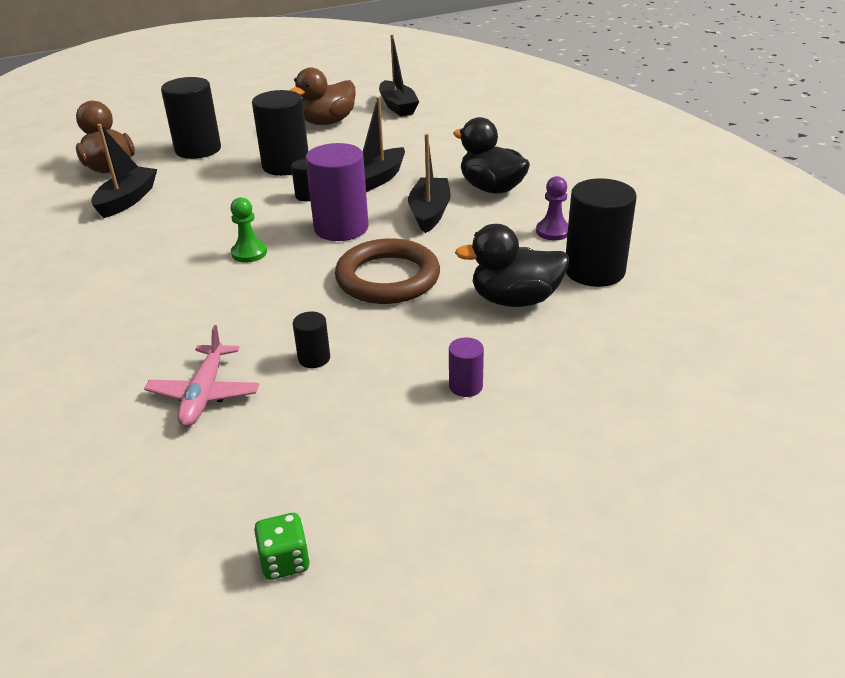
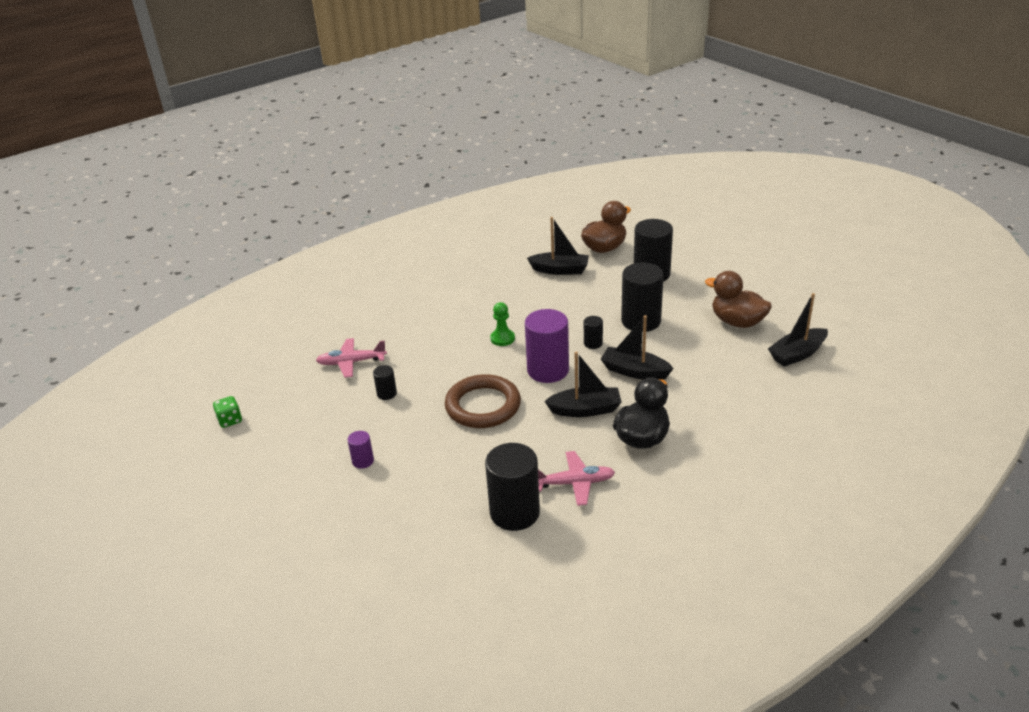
camera: 80 degrees right, 0 degrees up
black duck [455,224,569,307] -> none
purple pawn [536,176,568,240] -> pink plane [538,451,615,506]

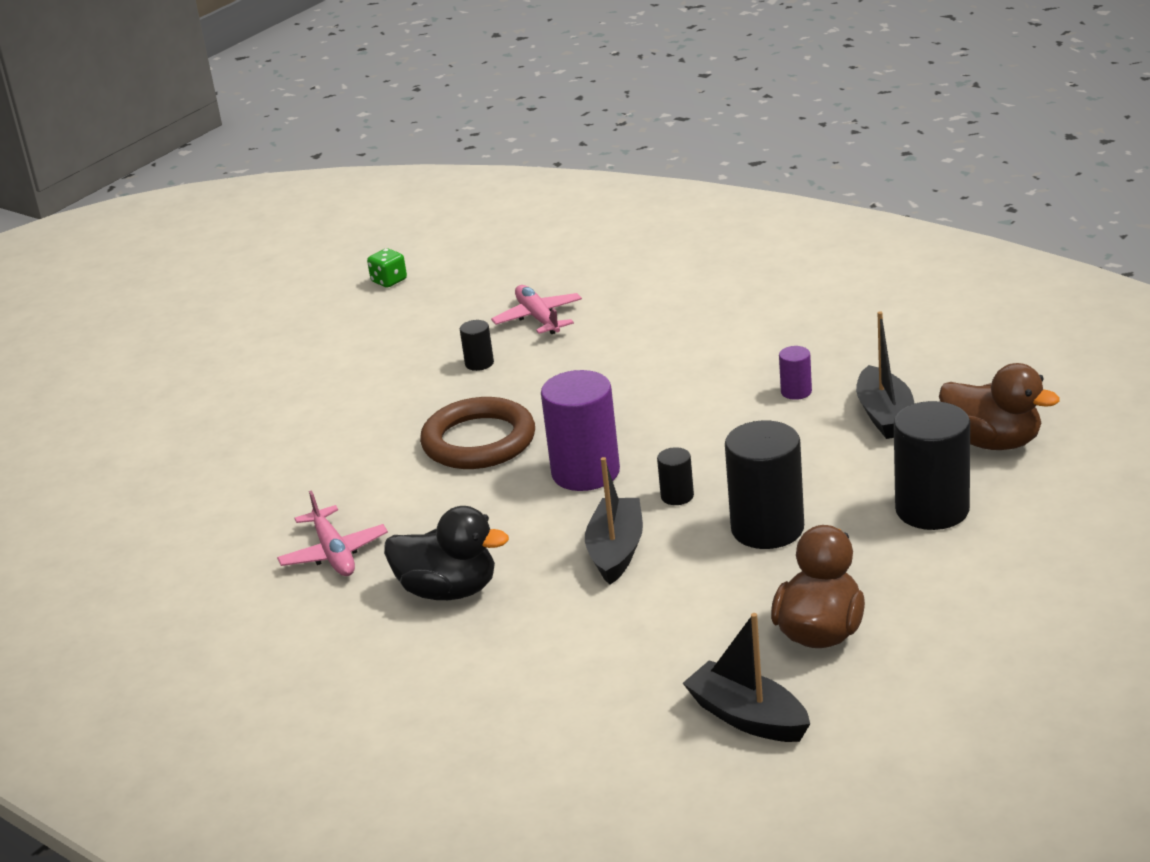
camera: 75 degrees right, 5 degrees down
purple cylinder [347,431,374,469] -> purple cylinder moved to [779,346,812,400]
black cylinder [485,443,540,531] -> none
green pawn [490,302,515,346] -> none
black boat [544,351,622,417] -> none

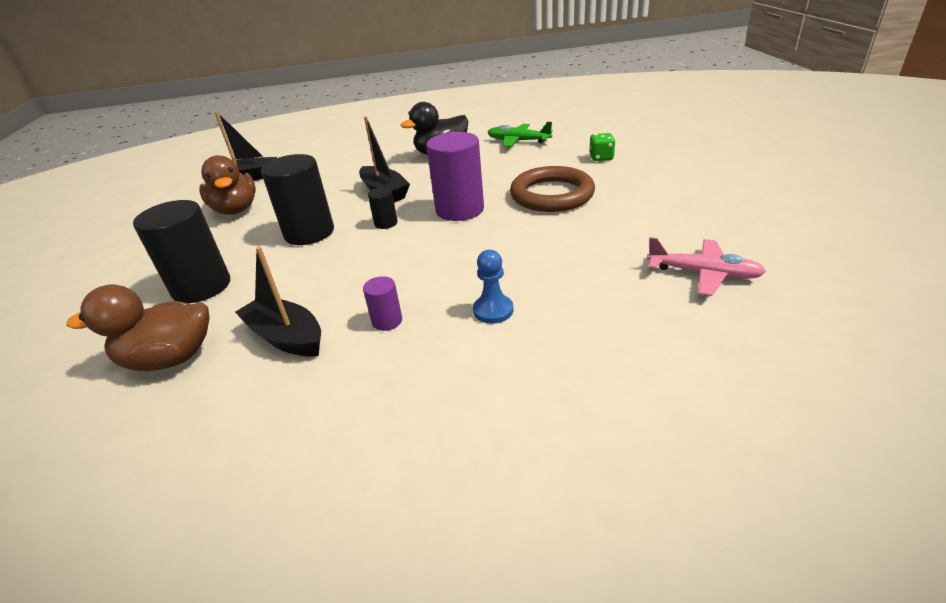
camera: 135 degrees right, 5 degrees up
pink plane [277,490,388,576] -> green plane [487,122,553,147]
green dice [367,248,407,287] -> green dice moved to [589,133,615,161]
black cylinder [460,320,494,371] -> none
none -> blue pawn [473,250,513,324]

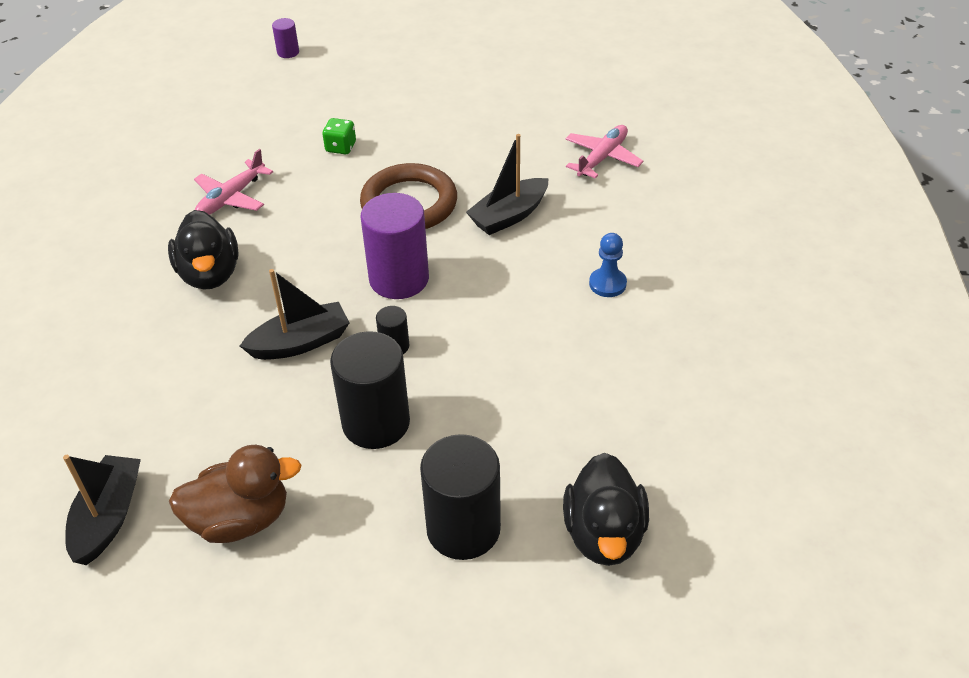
camera: 80 degrees left, 10 degrees up
brown duck [67,284,210,371] -> black duck [563,453,649,566]
black boat [235,246,321,356] -> black boat moved to [466,134,549,235]
purple cylinder [363,276,402,331] -> purple cylinder moved to [272,18,299,58]
green plane [487,122,553,147] -> pink plane [194,149,273,215]

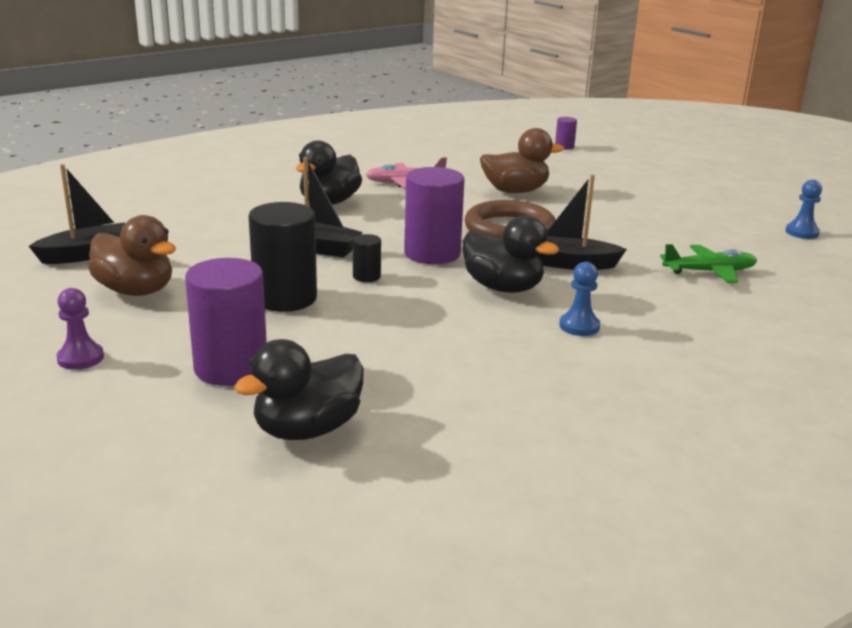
camera: 45 degrees right, 20 degrees down
green dice [322,118,356,154] -> brown duck [480,128,564,193]
black cylinder [420,434,501,560] -> purple cylinder [185,258,267,386]
pink plane [565,125,643,178] -> green plane [660,244,757,283]
none -> purple pawn [56,288,104,370]
none -> black duck [463,215,559,293]
none -> blue pawn [785,180,822,239]

